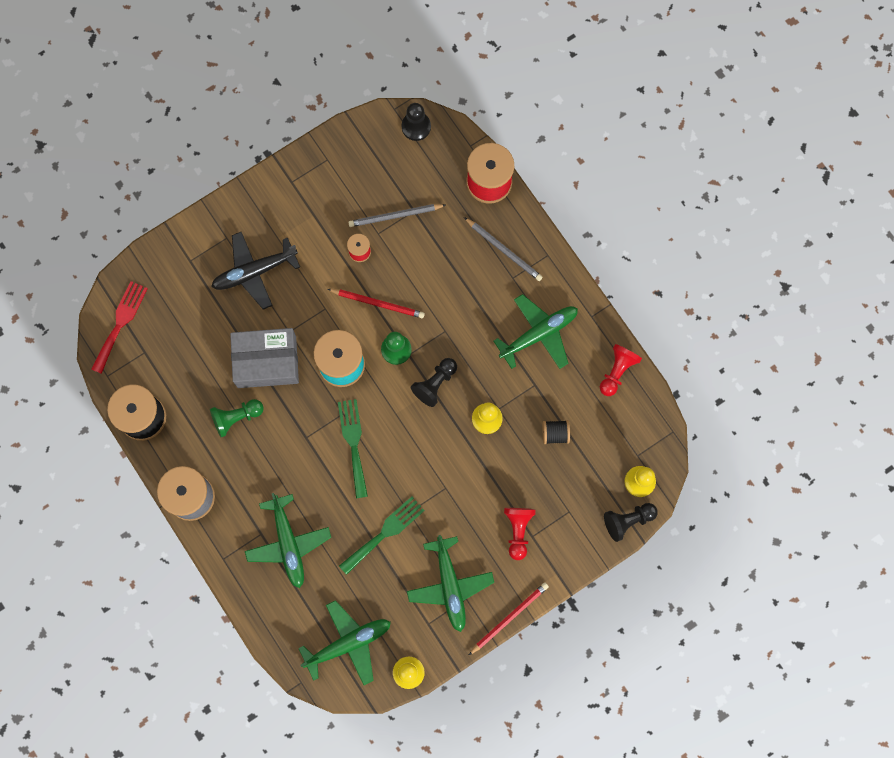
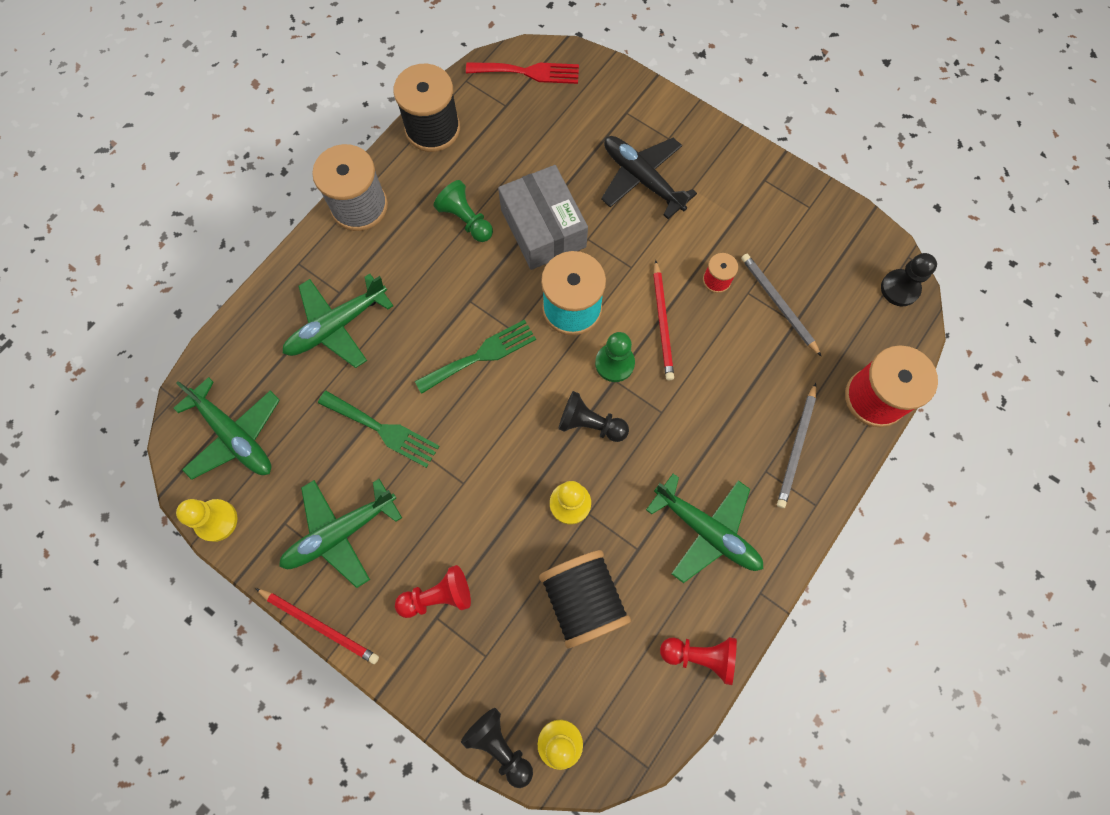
camera: 70 degrees right, 5 degrees down
black spool [542,420,570,444] -> black spool [539,550,631,648], size x2.05

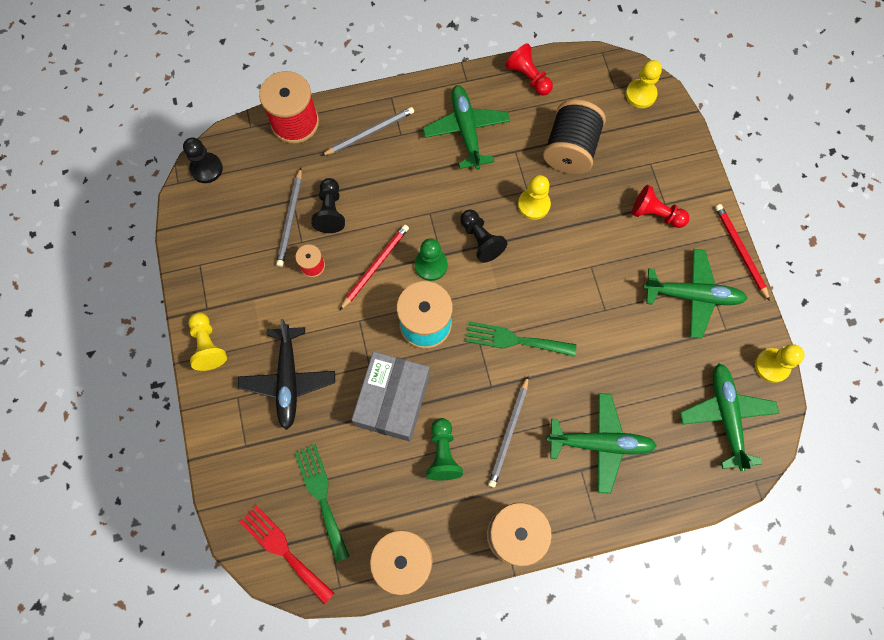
camera: 140 degrees left, 0 degrees up
green fork [318,391,439,468] -> green fork moved to [295,444,350,562]
black pawn [461,708,533,788] -> black pawn moved to [311,178,345,233]
none -> yellow pawn [189,313,227,371]
none -> grey pencil [488,376,529,488]

